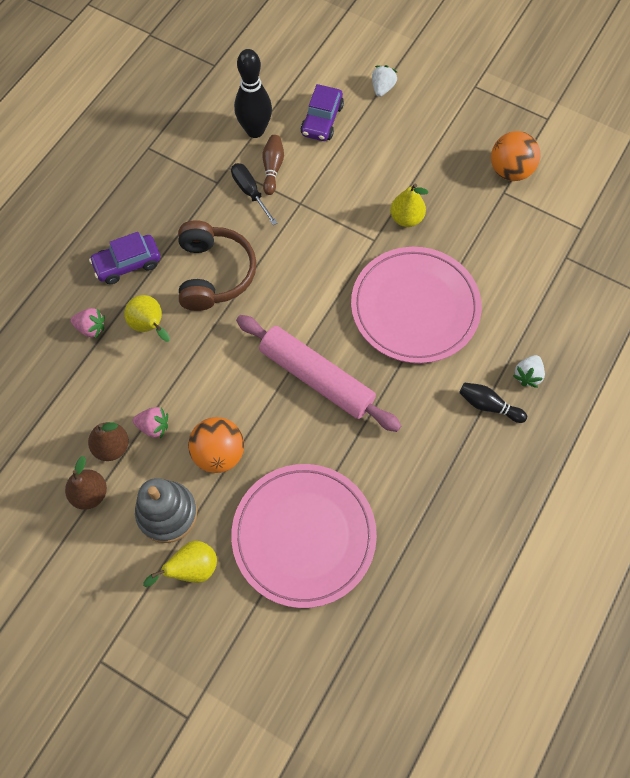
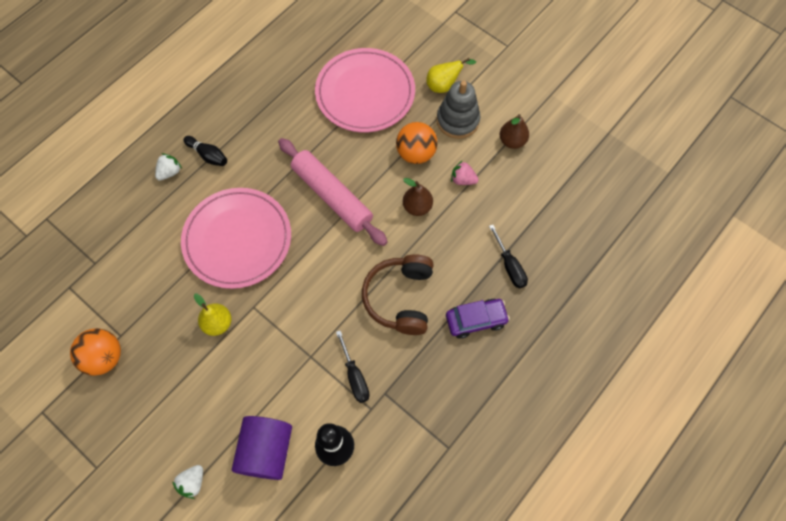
camera: 170 degrees left, 0 degrees up
pink strawberry [71,308,105,339] -> black screwdriver [489,225,528,288]
brown pear [88,422,129,461] -> brown pear moved to [403,178,433,216]
yellow pear [124,295,170,342] -> none
brown bowling pin [262,135,284,195] -> none
purple car [300,84,344,141] -> purple cylinder [232,416,292,480]

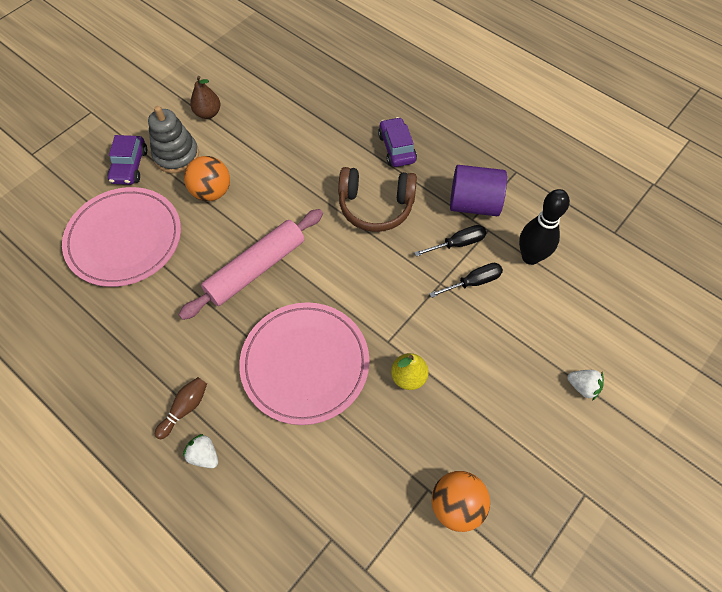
camera: 90 degrees left, 5 degrees down
black bowling pin [183,136,227,166] -> brown bowling pin [155,377,207,439]
purple cylinder [232,416,292,480] -> purple cylinder moved to [450,165,507,216]
brown pear [403,178,433,216] -> none
yellow pear [426,58,476,93] -> purple car [108,135,147,185]
pink strawberry [451,160,479,185] -> none
black screwdriver [489,225,528,288] -> black screwdriver moved to [429,263,503,298]

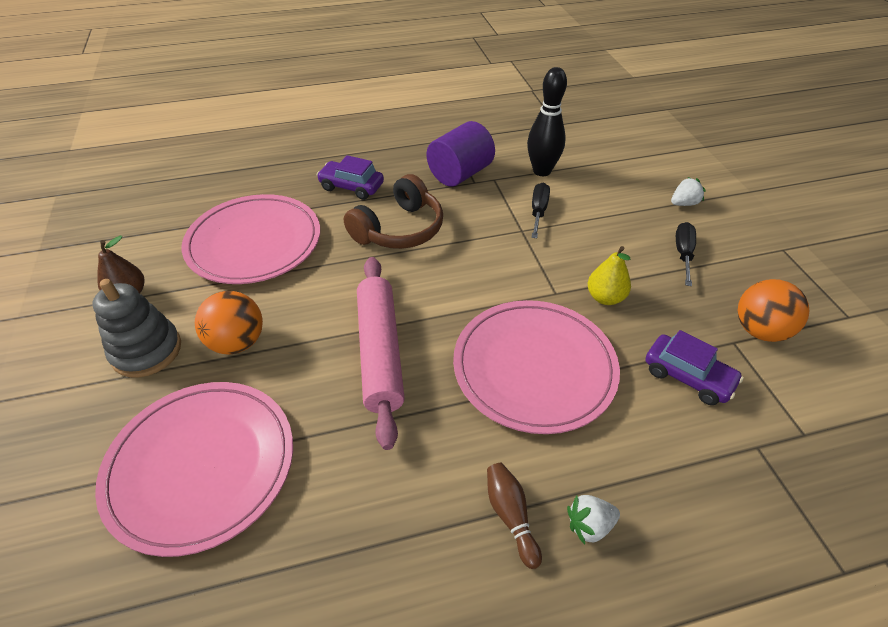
camera: 55 degrees left, 15 degrees down
purple car [108,135,147,185] -> purple car moved to [645,330,744,405]
black screwdriver [414,225,486,257] -> black screwdriver moved to [676,222,696,286]
none -> pink plate [182,194,320,284]

